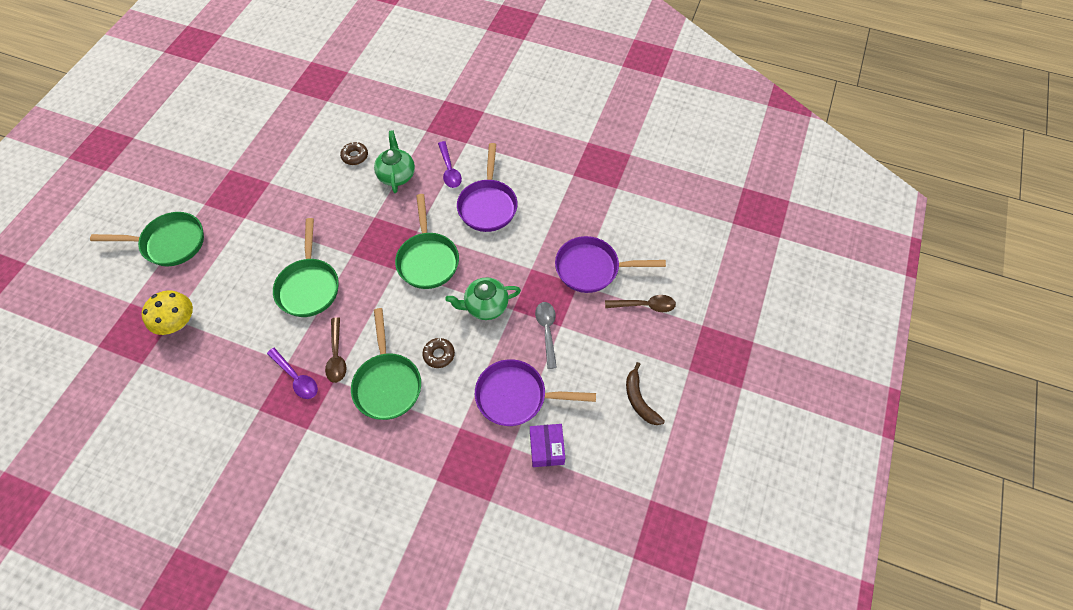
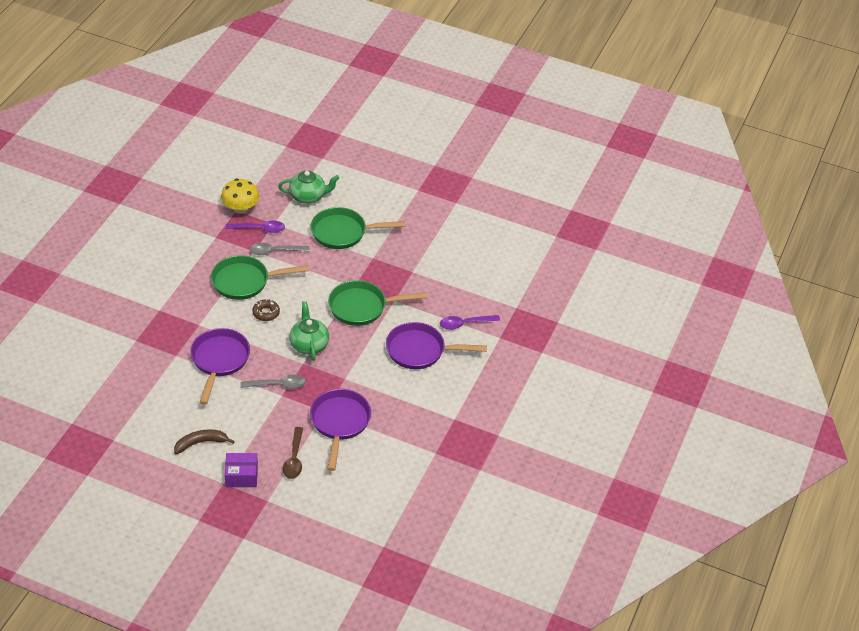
camera: 90 degrees right, 15 degrees down
green pan [90,212,204,266] -> none
yellow mushroom [142,290,193,335] -> yellow mushroom moved to [221,179,259,214]
purple spoon [267,348,318,399] -> purple spoon turned 135 degrees counterclockwise [226,221,285,233]
brown spoon [325,317,347,383] -> grey spoon [249,243,310,255]
brown donut [340,142,368,165] -> none
green teapot [374,131,415,193] -> green teapot moved to [278,171,339,204]
purple box [530,424,565,467] -> purple box moved to [225,453,258,487]

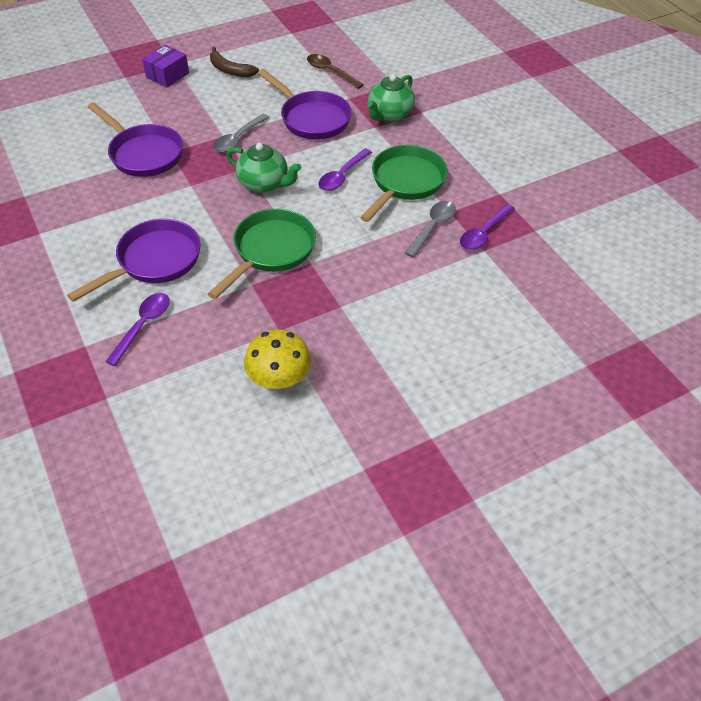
camera: 130 degrees right, 5 degrees up
brown banana [174,430,235,454] -> brown banana turned 105 degrees clockwise [210,47,259,77]
yellow mushroom [221,179,259,214] -> yellow mushroom moved to [244,330,311,389]
brown donut [253,299,280,321] -> purple spoon [318,149,372,191]
green teapot [278,171,339,204] -> green teapot moved to [367,74,415,122]
brown spoon [283,427,303,479] -> brown spoon moved to [307,54,364,89]
green pan [311,207,405,249] -> none

